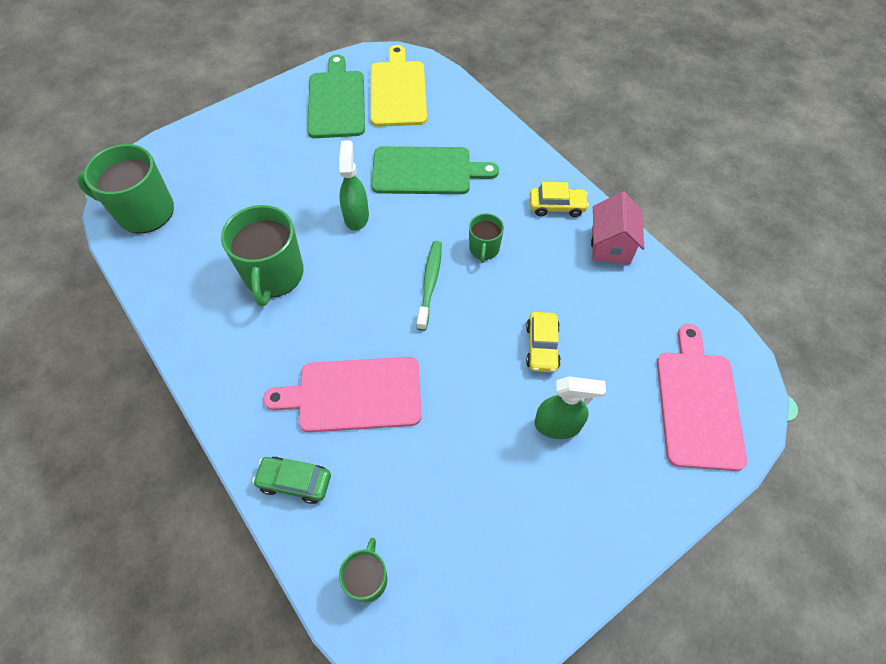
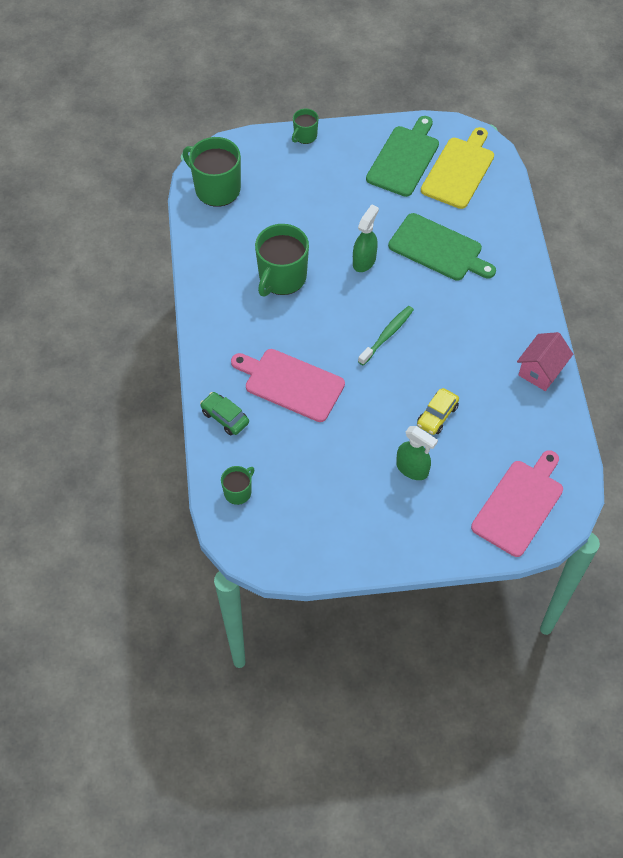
camera: 30 degrees right, 0 degrees up
green mug [469,213,504,263] -> green mug moved to [292,108,319,144]
yellow car [530,182,589,217] -> none

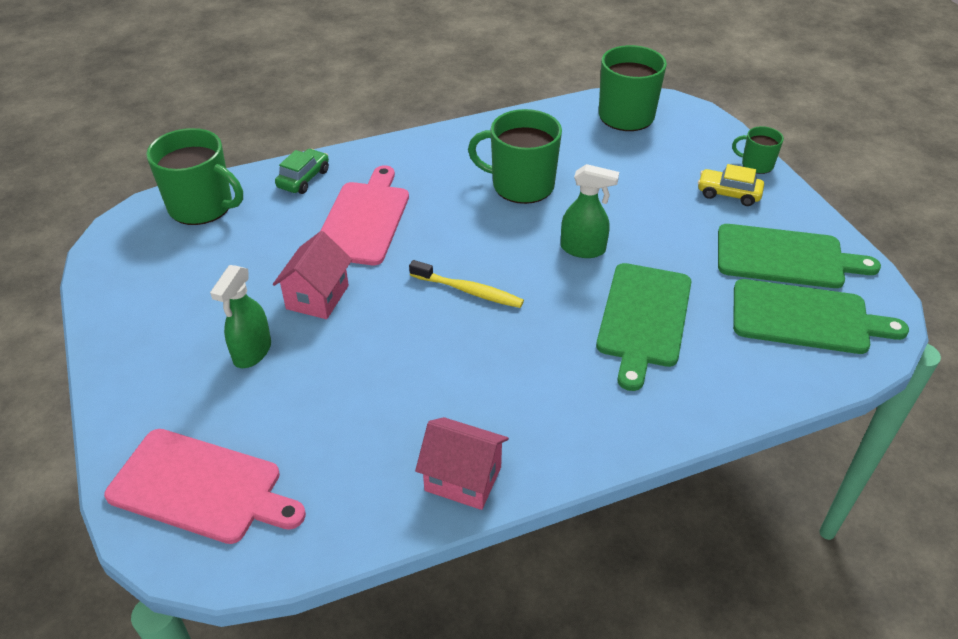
camera: 75 degrees right, 15 degrees down
green mug [221,466,254,505] -> green mug [146,128,243,225], size x1.91
green toothbrush [358,306,414,365] -> yellow toothbrush [409,260,524,308]
yellow car [417,388,459,435] -> yellow car moved to [698,164,764,206]
yellow cutting board [421,127,494,209] -> green cutting board [733,279,909,354]
none -> pink house [273,231,352,319]

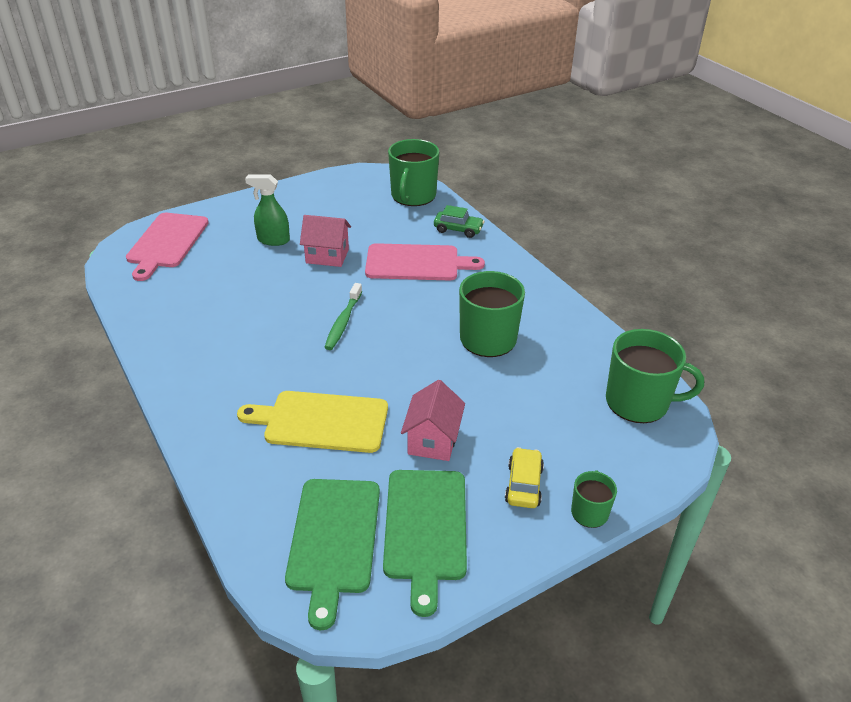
camera: 80 degrees right, 5 degrees down
yellow toothbrush [409,260,524,308] -> green toothbrush [324,283,362,350]
pink house [415,417,509,510] -> pink house moved to [401,380,465,461]
green spray bottle [561,164,619,258] -> none
green cutting board [596,263,691,391] -> yellow cutting board [237,391,388,453]

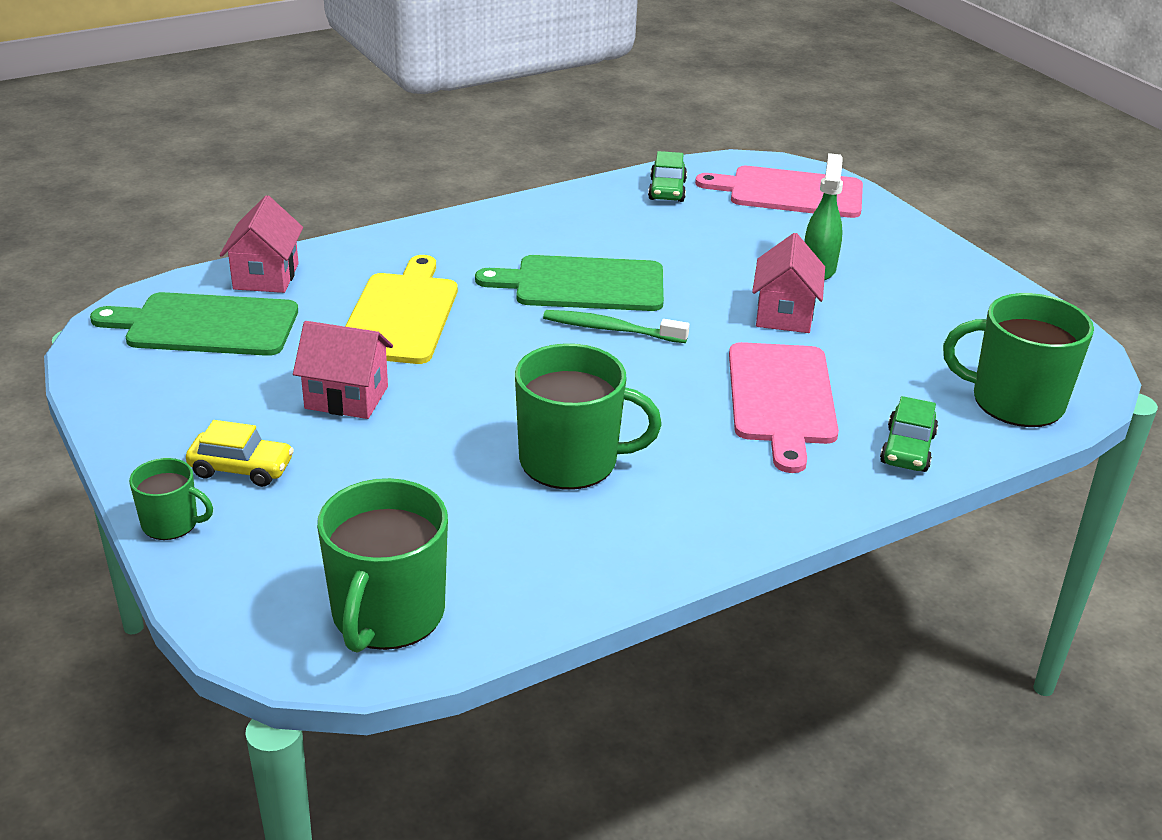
camera: 90 degrees right, 5 degrees down
green cutting board [383,470,467,617] -> green cutting board moved to [475,255,664,311]
none -> pink house [220,195,303,293]
none -> green car [648,151,687,202]

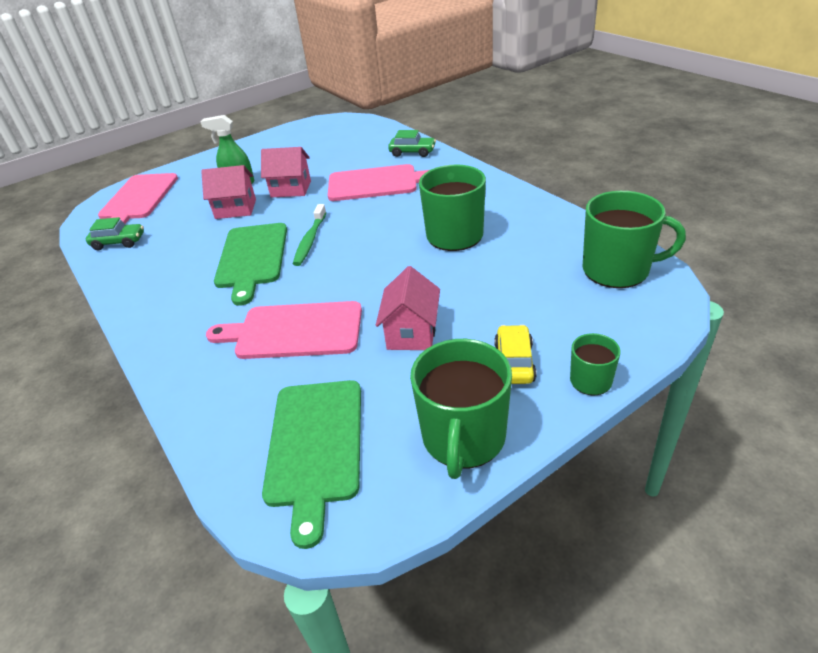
camera: 90 degrees left, 5 degrees up
pink house [220,195,303,293] -> pink house moved to [201,165,256,219]
yellow cutting board [345,255,458,364] -> pink cutting board [206,301,362,359]
green mug [943,293,1094,427] -> green mug moved to [410,339,512,479]

